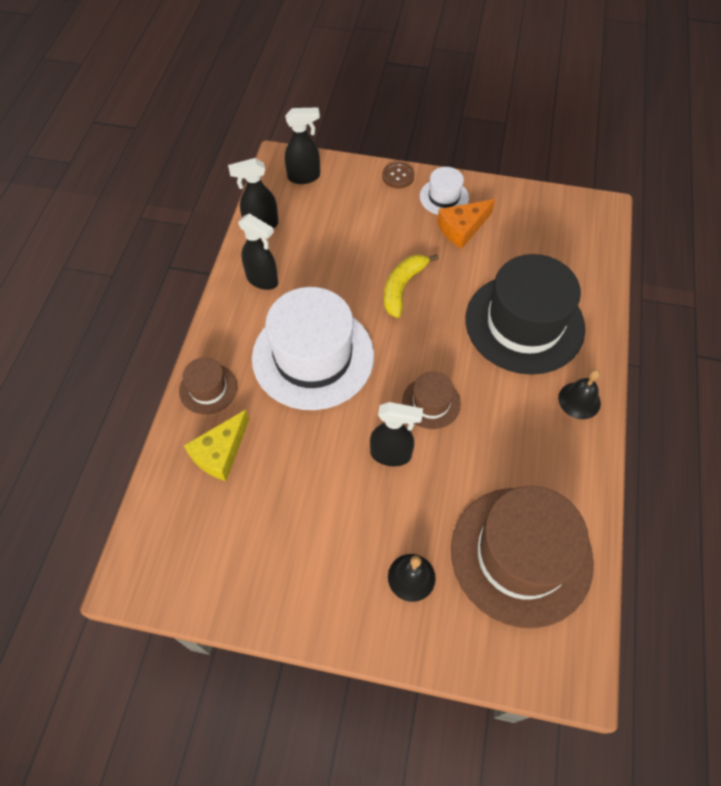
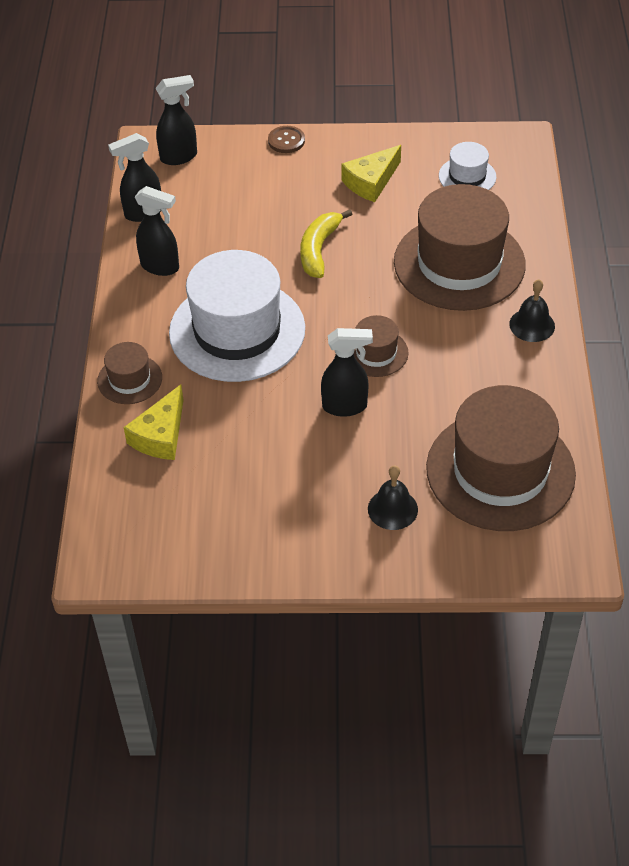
camera: 10 degrees left, 10 degrees down
white hat [420,167,469,215] -> white hat moved to [439,142,496,190]
orange cheese [437,199,495,249] -> yellow cheese [342,145,401,202]
black hat [465,254,585,375] -> brown hat [394,184,526,311]

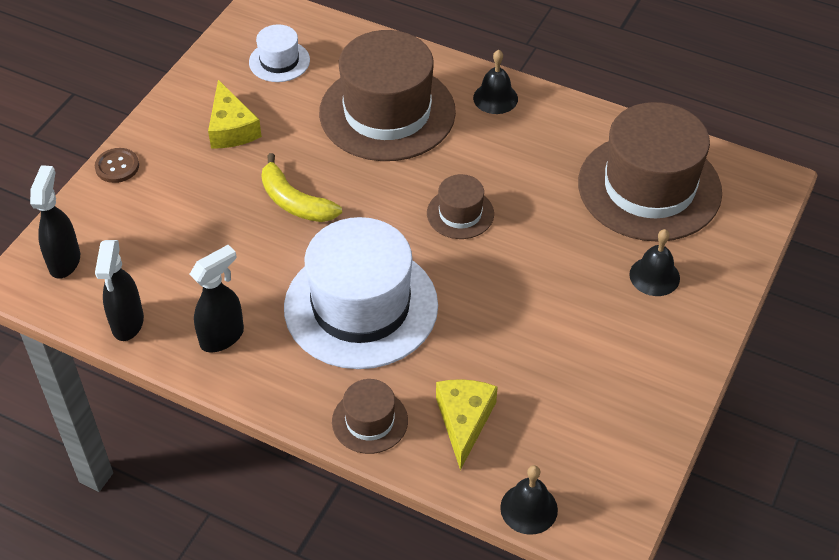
camera: 65 degrees left, 0 degrees up
yellow cheese [124,385,184,460] -> yellow cheese turned 135 degrees counterclockwise [436,379,498,470]
black spray bottle [321,328,373,417] -> none
none -> black bell [500,465,558,535]

